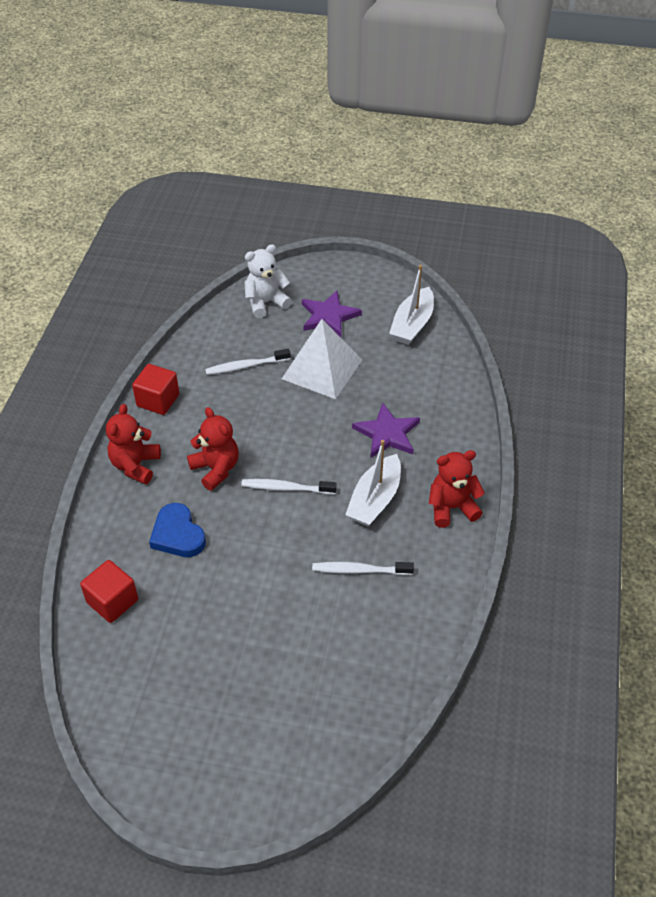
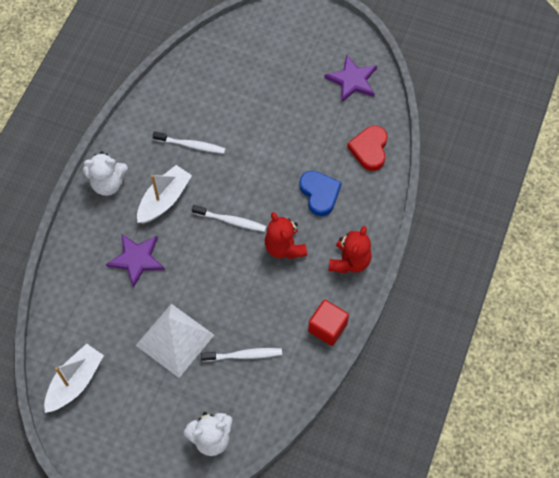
camera: 170 degrees left, 15 degrees up
red cube [80,560,138,623] -> red heart [347,126,387,171]
purple star [302,291,362,337] -> purple star moved to [324,54,377,102]
red teddy bear [429,450,485,528] -> white teddy bear [83,151,128,196]

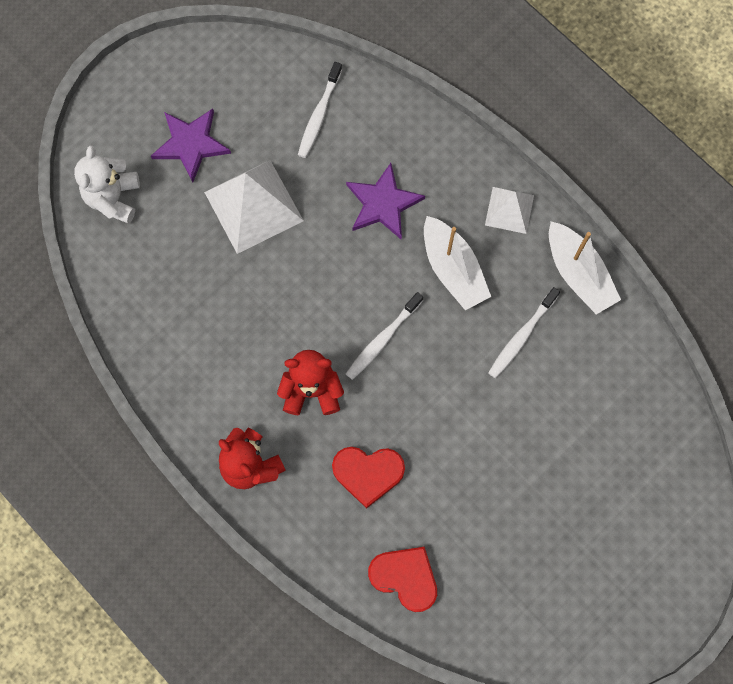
camera: 115 degrees right, 10 degrees up
white boat [44,343,104,413] -> white boat moved to [549,221,621,314]
white teddy bear [83,151,128,196] -> white pyramid [485,187,534,234]
white toothbrush [201,348,282,362] -> white toothbrush moved to [298,62,342,158]
blue heart [299,171,342,216] -> red heart [332,447,405,509]
red cube [308,300,349,346] -> none
purple star [324,54,377,102] -> purple star moved to [151,109,231,182]

